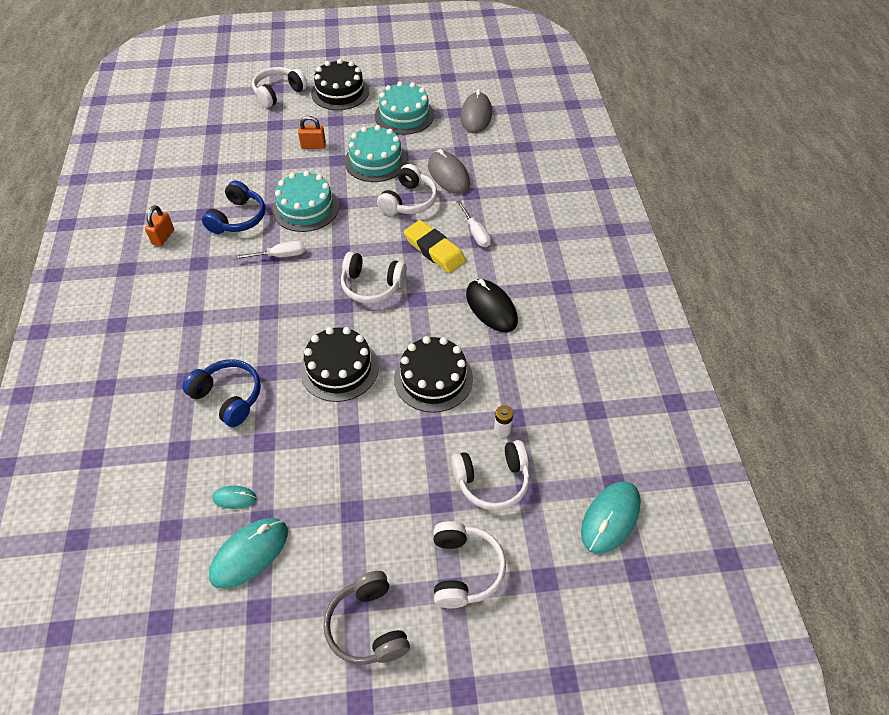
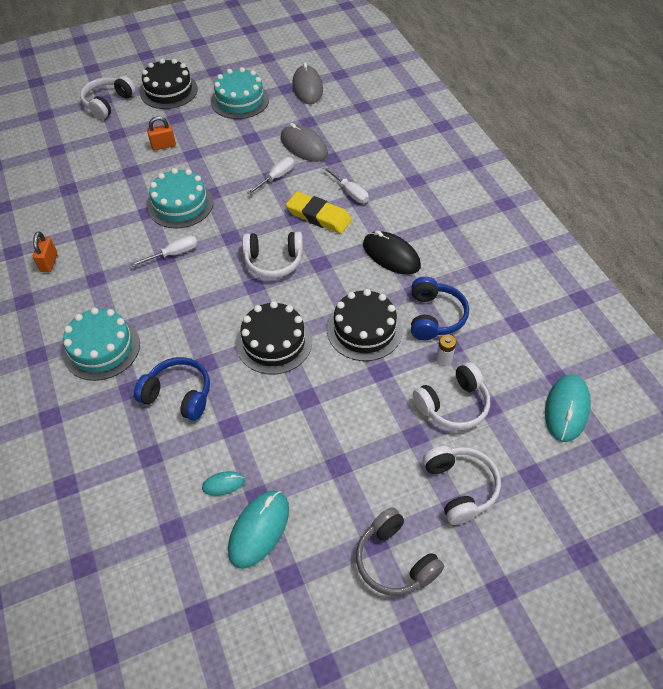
camera: 15 degrees left, 0 degrees up
blue headphones [202,180,265,234] -> blue headphones moved to [411,277,469,340]
turquoise cake [344,125,407,182] -> turquoise cake moved to [63,307,140,381]
white headphones [377,164,437,215] -> white screwdriver [247,157,294,195]

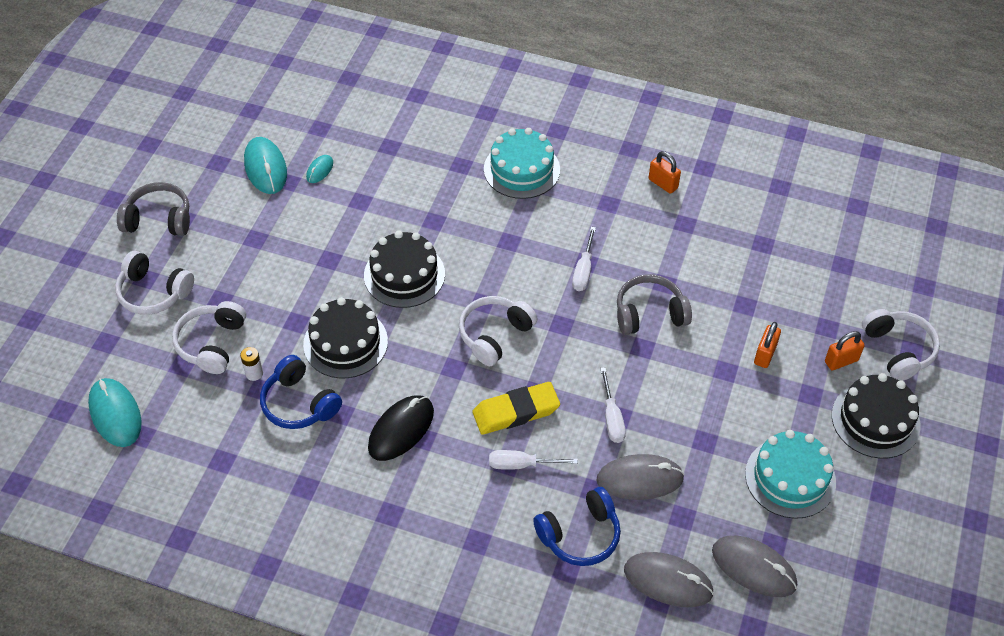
camera: 130 degrees right, 0 degrees up
blue headphones [134,357,210,421] -> blue headphones moved to [533,487,621,566]
turquoise cake [147,168,213,229] -> grey headphones [617,274,692,335]
black mouse [363,231,421,275] -> black mouse turned 45 degrees counterclockwise [368,396,434,461]
none -> grey mouse [624,552,714,607]
none -> orange padlock [825,331,865,370]

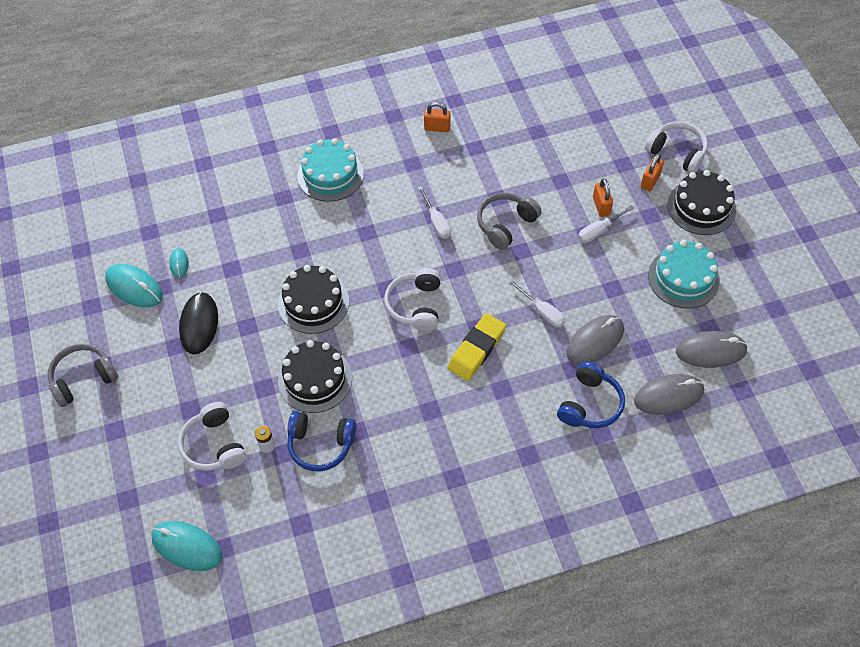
camera: 35 degrees left, 5 degrees up
white headphones [115,251,194,315] -> none
black mouse [368,396,434,461] -> black mouse moved to [179,292,218,355]
white screwdriver [489,450,578,470] -> white screwdriver moved to [578,205,634,243]

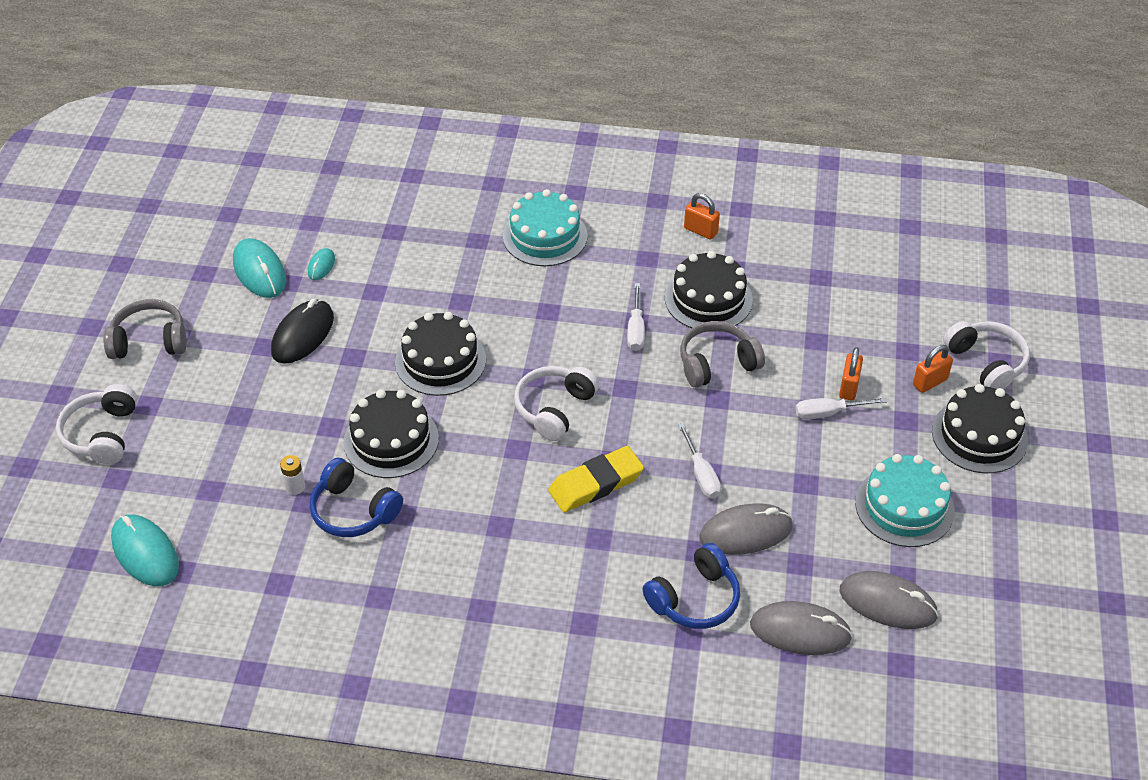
camera: 25 degrees right, 10 degrees down
white headphones [178,402,246,471] -> white headphones moved to [56,384,137,465]
none -> black cake [665,251,753,332]

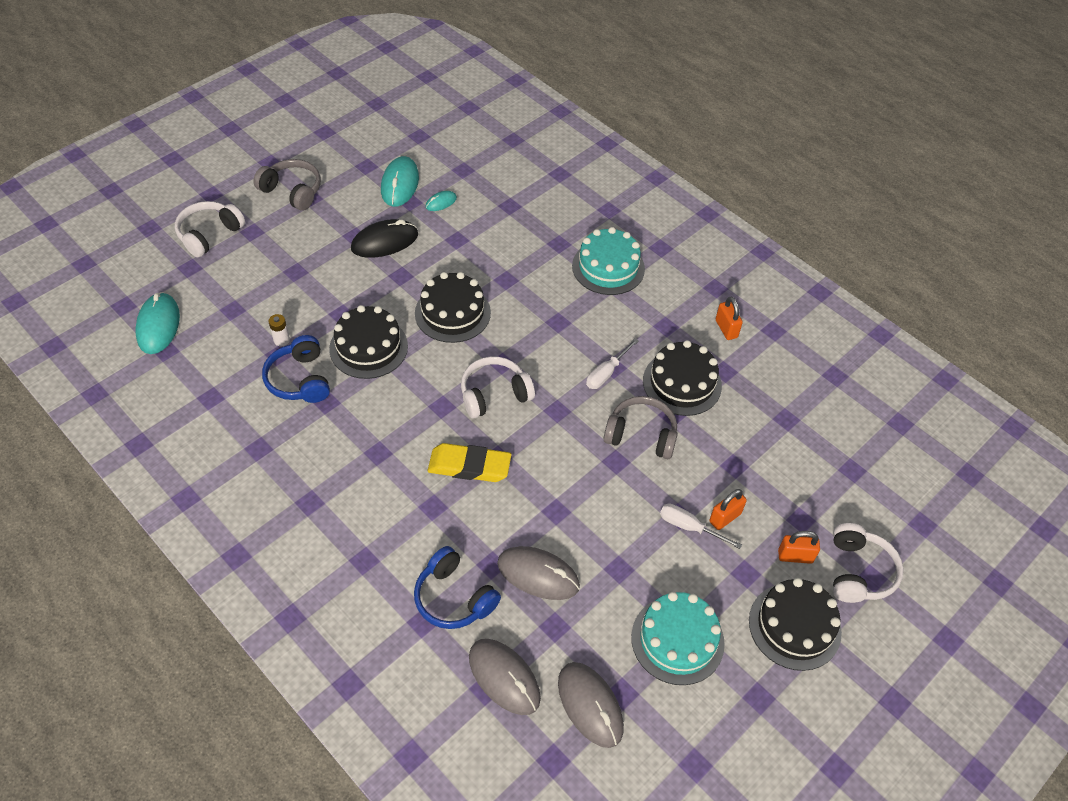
camera: 35 degrees right, 5 degrees up
blue headphones [643,543,740,629] -> blue headphones turned 45 degrees clockwise [414,546,501,629]
white screwdriver [678,423,721,499] -> none

